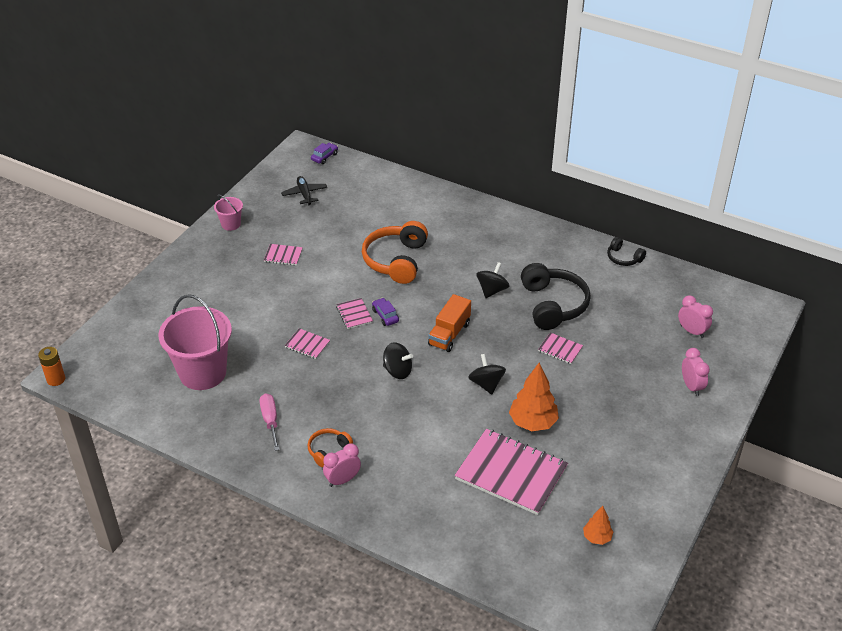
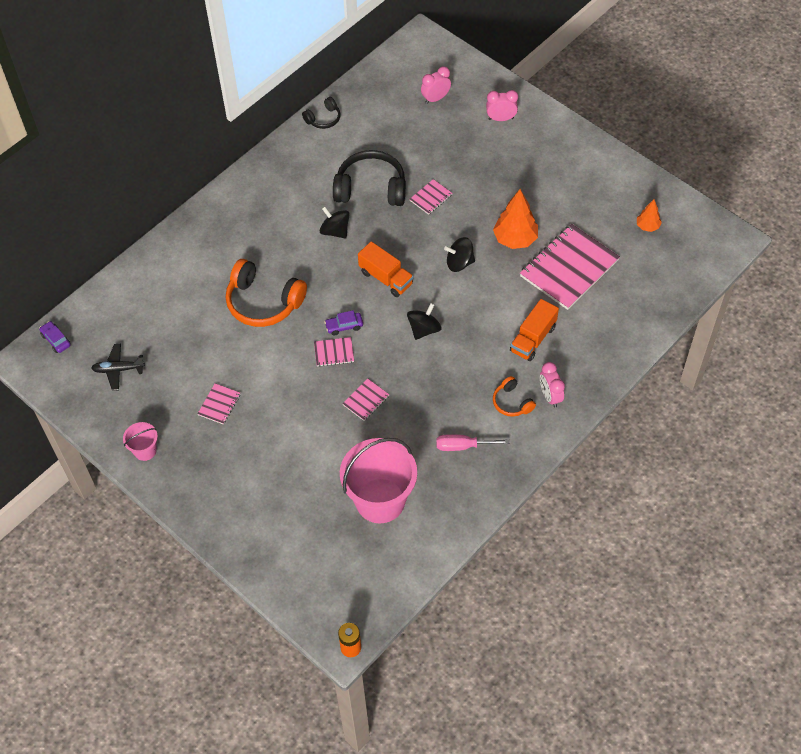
camera: 75 degrees left, 15 degrees up
none -> orange truck [510,299,559,361]

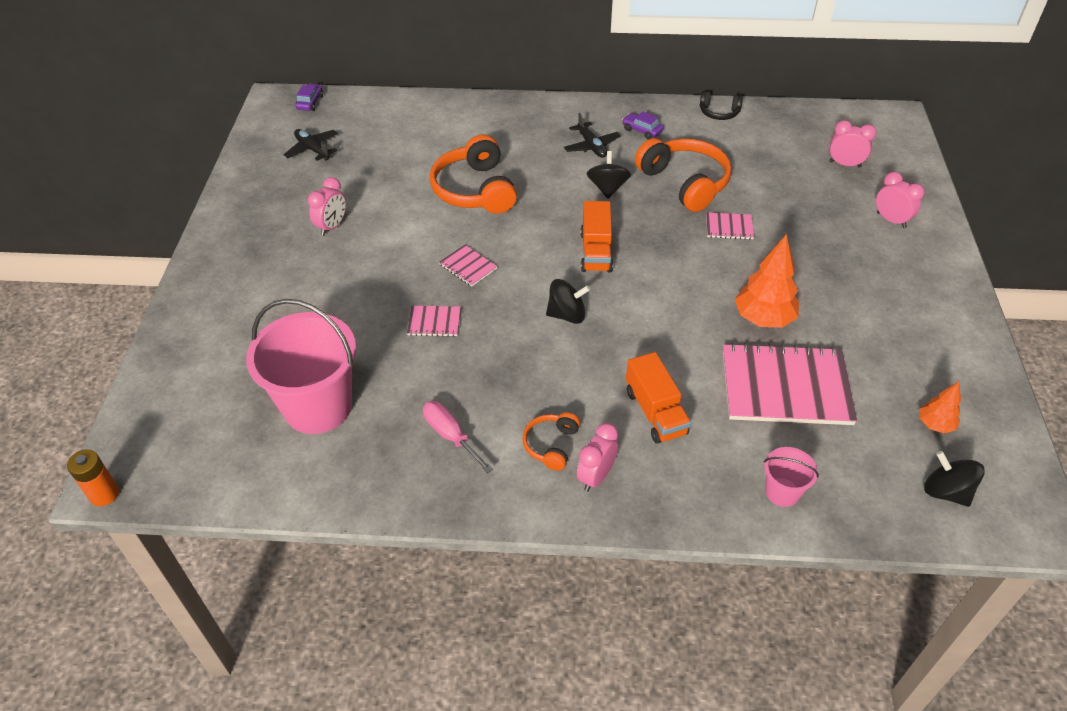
camera: 50 degrees right, 10 degrees down
pink bucket [123,422,158,461] -> pink bucket moved to [764,447,819,507]
pink notebook [198,383,240,425] -> pink clock [308,177,346,236]
purple car [324,310,363,336] -> purple car moved to [622,111,663,140]
black headphones [333,150,406,206] -> orange headphones [635,138,732,212]
black spinning top [444,237,475,272] -> black spinning top moved to [924,451,985,507]
orange truck [510,299,559,361] -> orange truck turned 105 degrees counterclockwise [626,352,691,444]
none -> black plane [564,113,621,158]

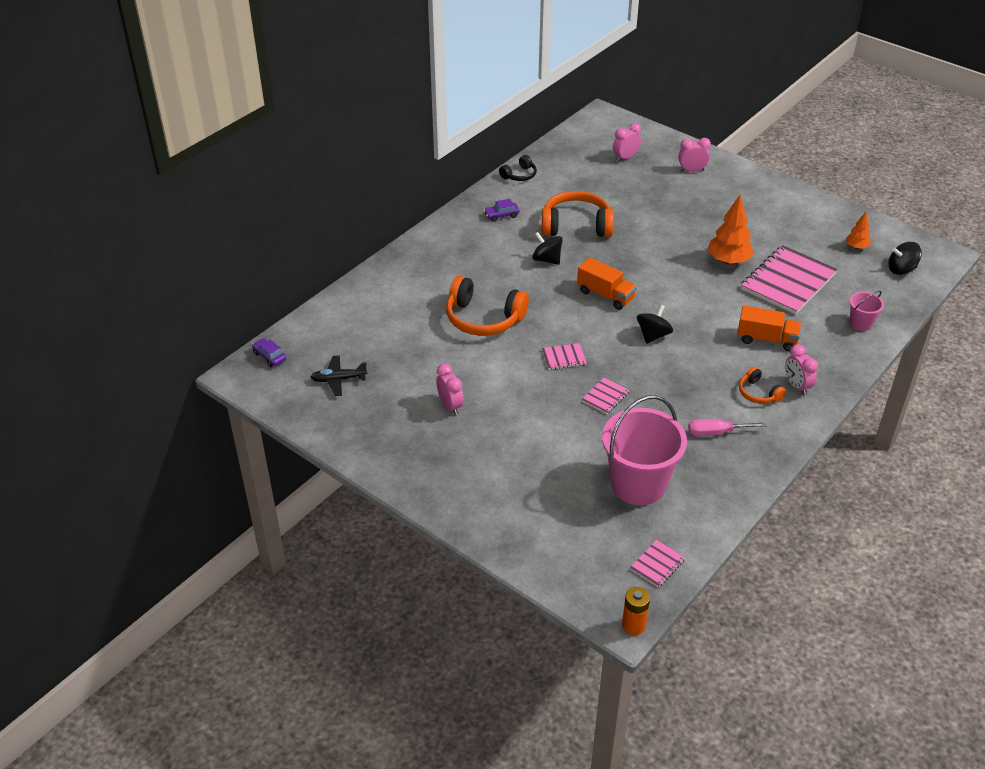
camera: 55 degrees left, 5 degrees down
black plane [564,113,621,158] -> none
pink notebook [706,212,754,239] -> pink notebook moved to [630,540,685,588]

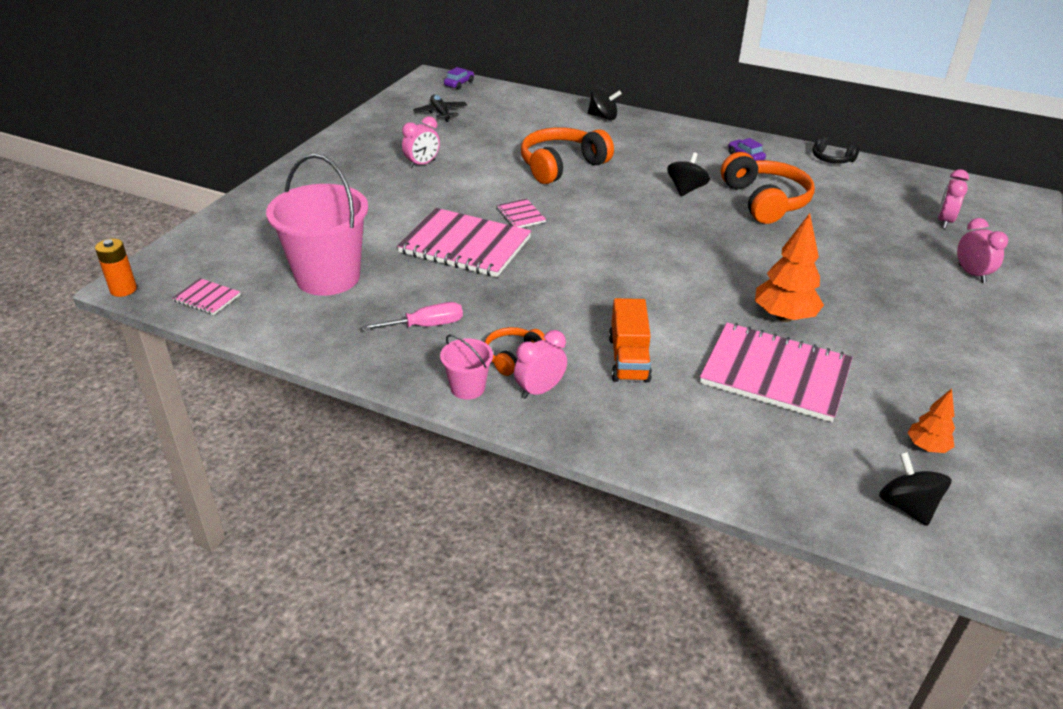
camera: 75 degrees right, 5 degrees down
orange headphones [446,276,529,336] -> orange headphones turned 45 degrees clockwise [521,127,614,184]
orange truck [577,257,637,310] -> none
pink notebook [581,377,629,414] -> pink notebook [397,208,531,277], size x2.26
pink clock [613,123,641,162] -> pink clock turned 105 degrees counterclockwise [938,169,969,229]
black spinning top [637,304,673,344] -> black spinning top moved to [588,85,622,120]
pink screwdriver [688,419,766,436] -> pink screwdriver turned 90 degrees clockwise [361,302,463,331]
pink bucket [850,291,884,331] -> pink bucket moved to [440,334,493,400]

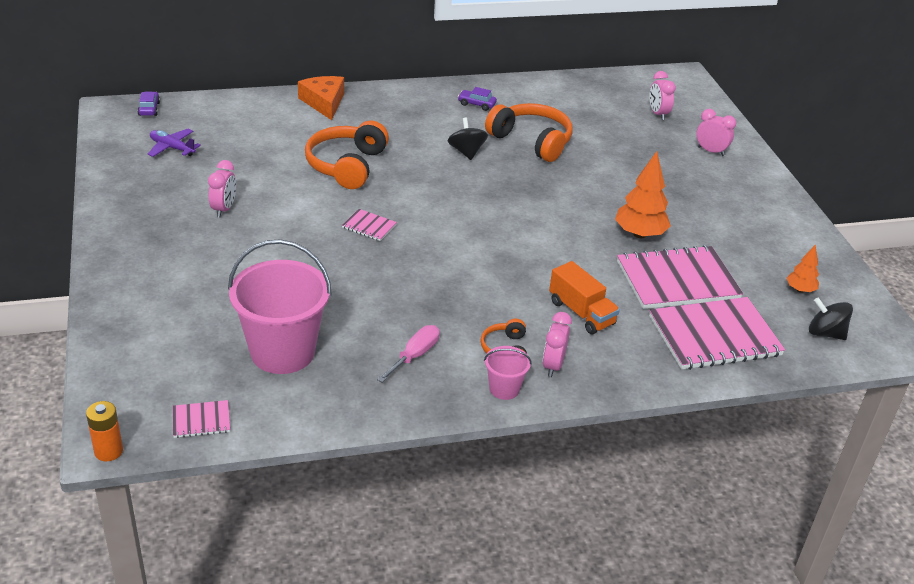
camera: 40 degrees left, 0 degrees up
pink notebook [397,208,531,277] -> pink notebook moved to [649,297,785,370]
black plane [413,95,467,122] -> purple plane [147,129,201,157]
black spinning top [588,85,622,120] -> orange cheese [298,76,344,120]
black headphones [813,135,860,164] -> none

